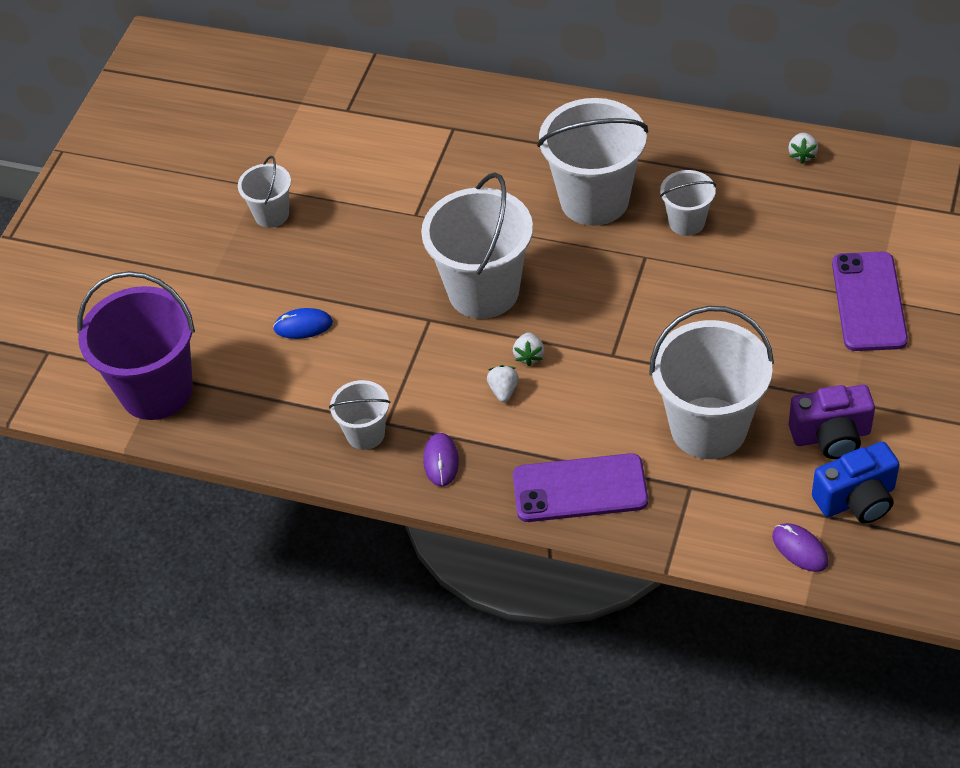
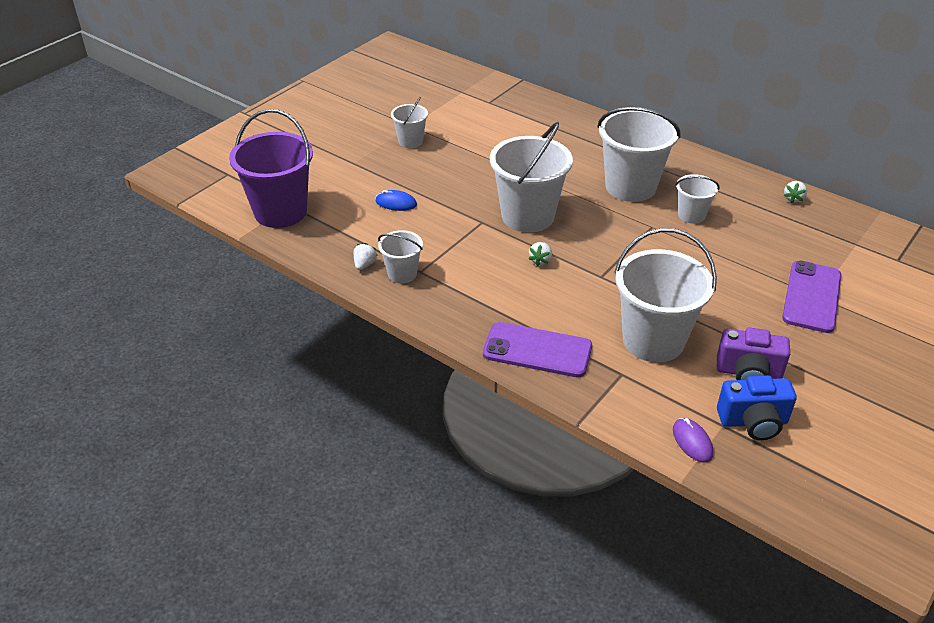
camera: 15 degrees right, 10 degrees down
purple mouse [423,433,459,487] -> none
white strawberry [487,365,519,402] -> white strawberry moved to [354,243,378,270]

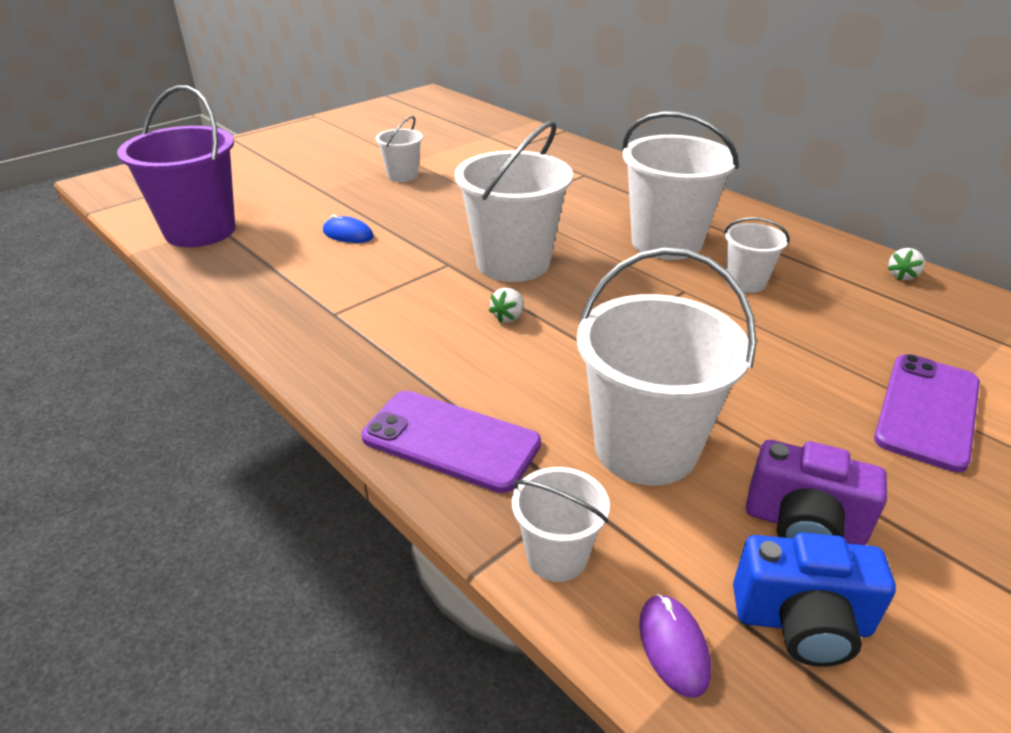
camera: 10 degrees right, 5 degrees down
white strawberry [354,243,378,270] -> none
white bucket [378,230,423,283] -> white bucket moved to [512,467,610,582]

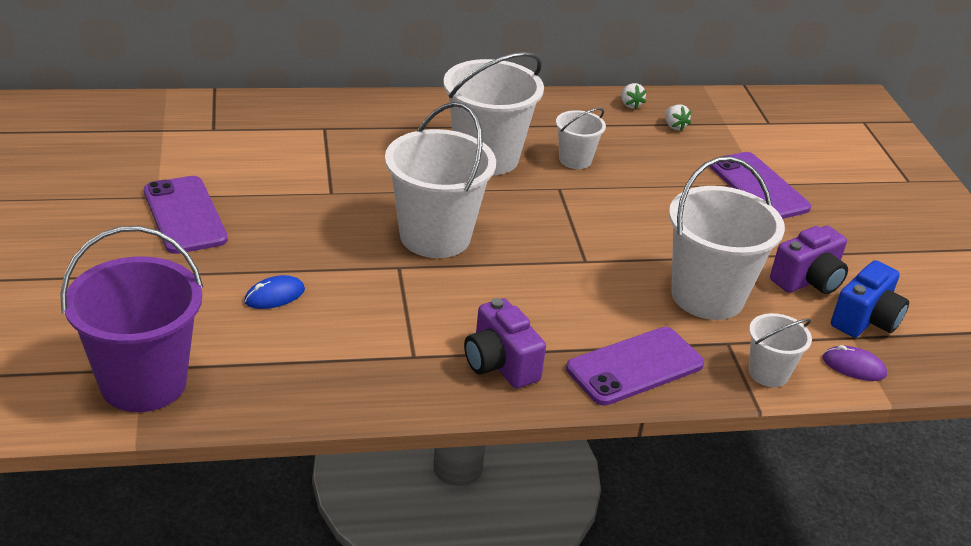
camera: 60 degrees left, 0 degrees up
white bucket [376,116,423,182] -> purple phone [144,176,228,254]
white strawberry [489,288,524,323] -> white strawberry moved to [665,105,691,131]
none -> purple camera [464,298,546,388]

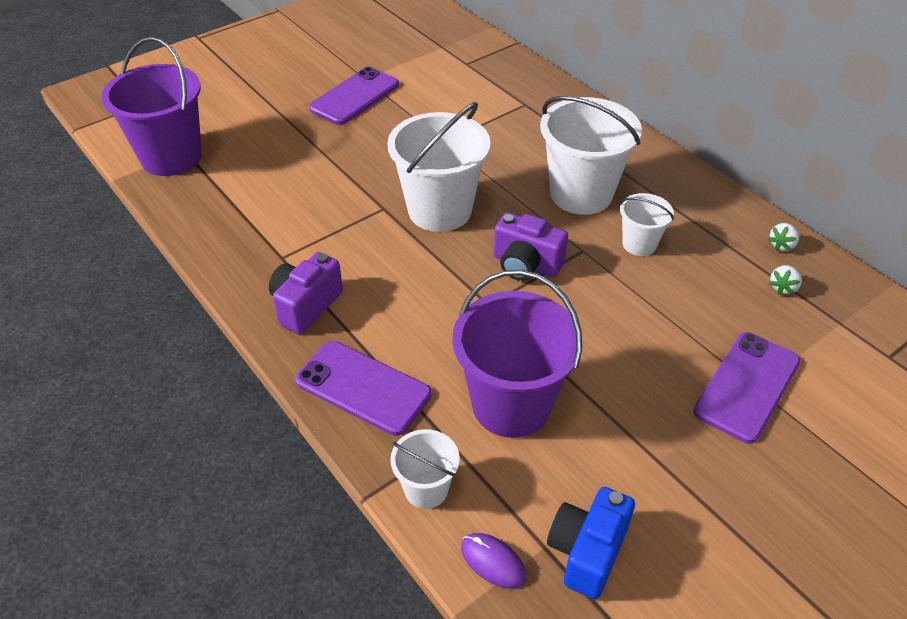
camera: 65 degrees right, 10 degrees up
blue mouse [244,275,305,309] -> none
white bucket [669,156,785,320] -> purple bucket [452,270,582,438]
purple camera [770,226,848,294] -> purple camera moved to [494,212,568,281]
purple mouse [822,345,887,381] -> purple mouse turned 45 degrees counterclockwise [461,533,526,589]
blue camera [831,260,909,337] -> blue camera turned 105 degrees clockwise [547,487,635,599]

